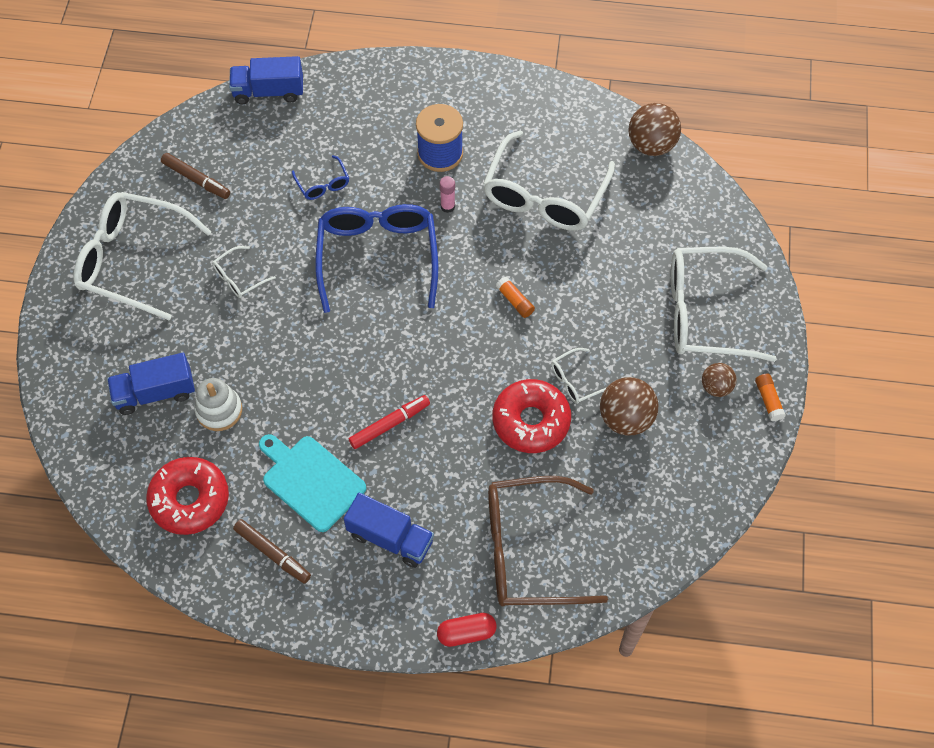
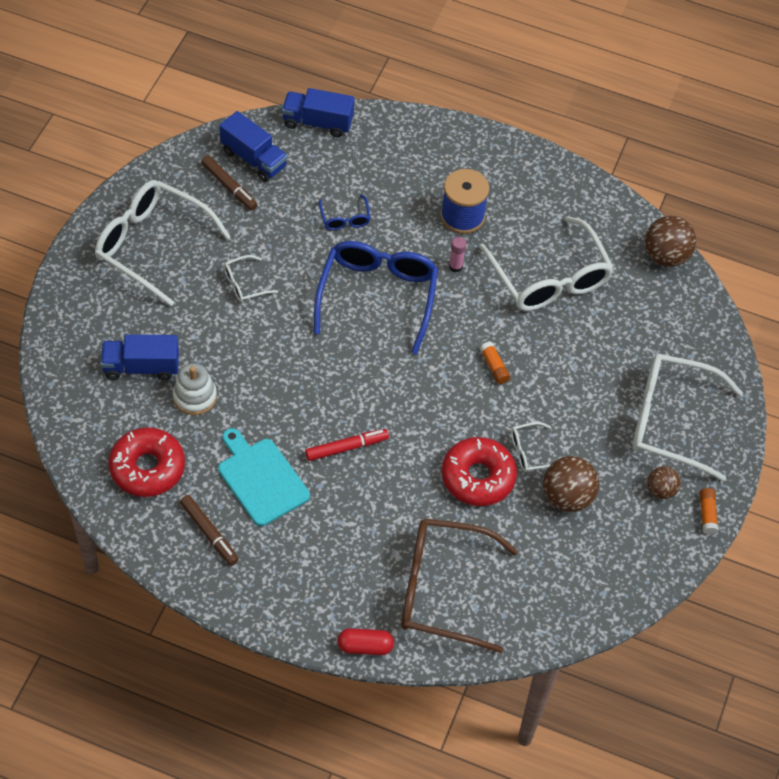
camera: 10 degrees right, 5 degrees down
blue truck [344,493,434,568] -> blue truck moved to [219,111,288,182]
white glasses [483,131,615,231] -> white glasses turned 60 degrees counterclockwise [479,216,614,311]

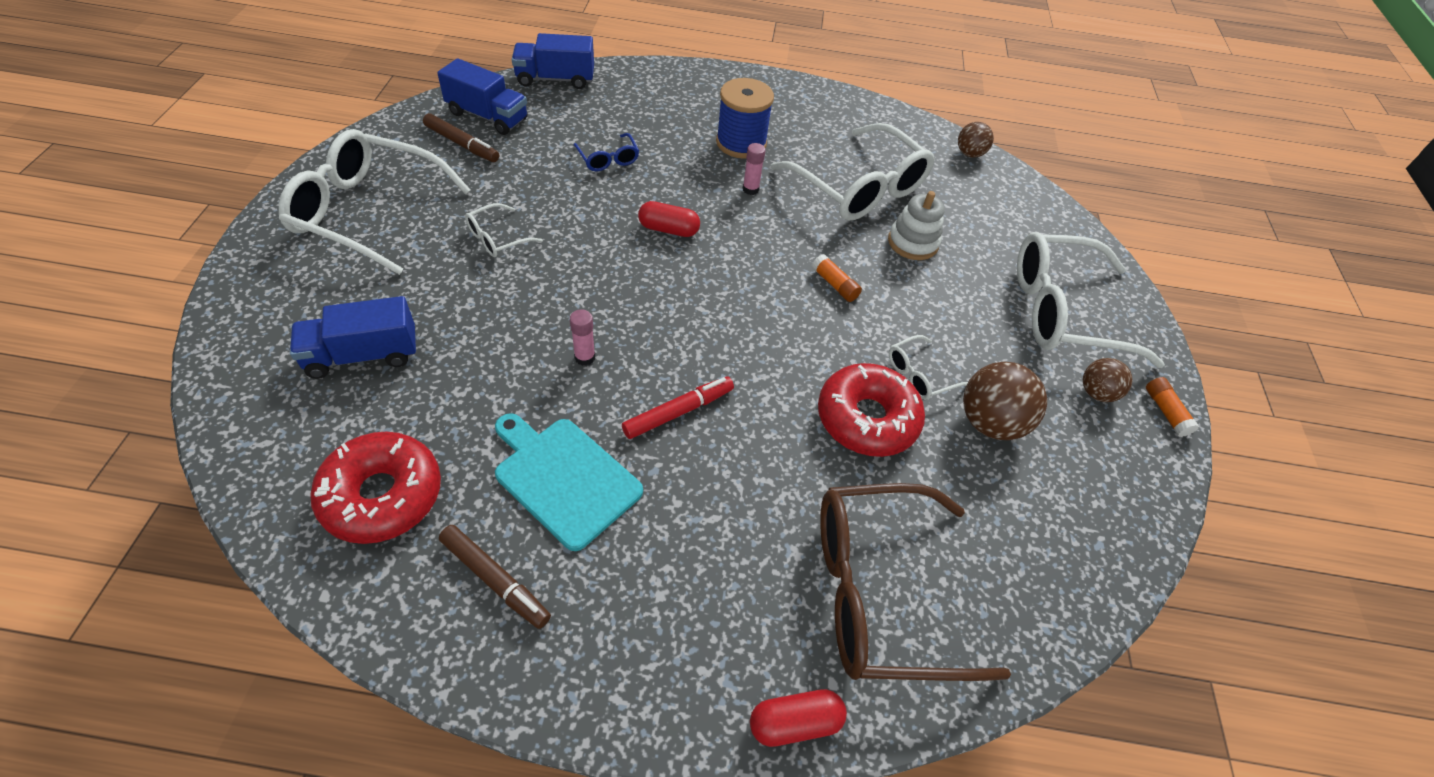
camera: 15 degrees left, 5 degrees down
white stacking toy [173,363,217,415] -> white stacking toy moved to [888,191,945,260]
blue glasses [314,241,438,354] -> red capsule [638,201,700,237]
brown ball [645,216,696,267] -> brown ball [958,122,994,158], size x0.60
none -> pink glue stick [570,309,595,366]

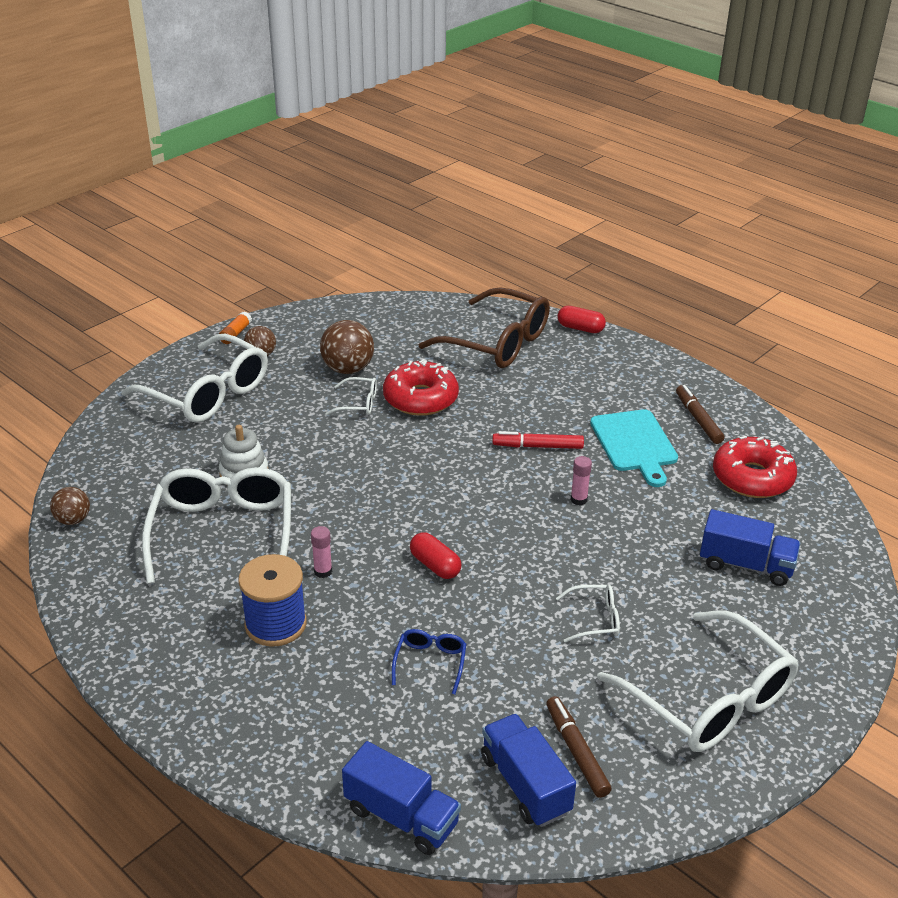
camera: 140 degrees left, 15 degrees down
orange glue stick [812,254,862,302] -> none

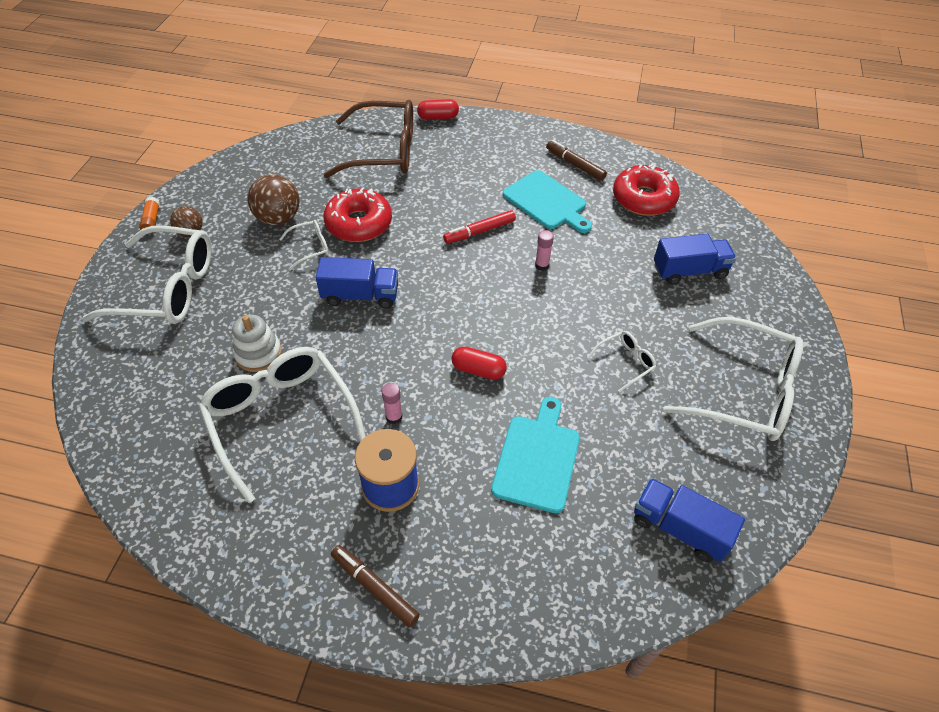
camera: 30 degrees left, 15 degrees up
brown ball [50,487,90,525] -> none
blue truck [342,741,461,855] -> blue truck moved to [316,257,398,309]
blue glasses [392,629,466,694] -> turquoise cutting board [491,397,580,513]
brown marker [546,696,612,798] -> brown marker moved to [331,545,420,627]

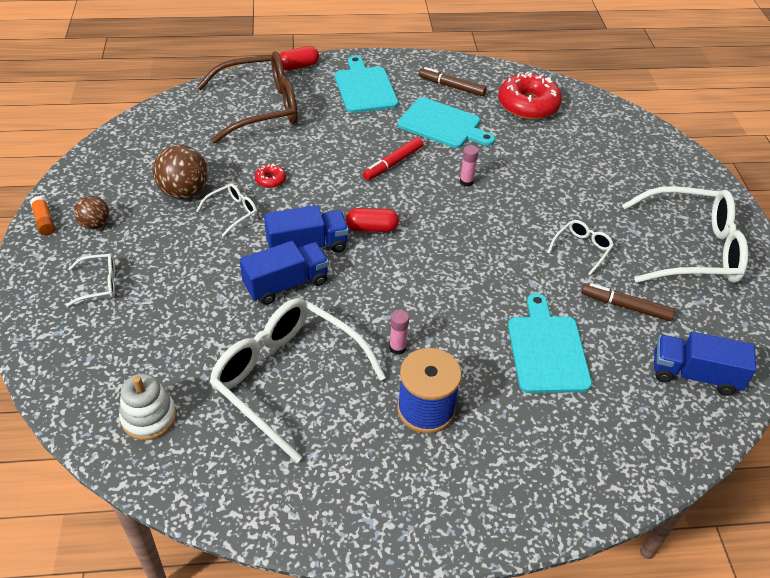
camera: 20 degrees left, 5 degrees down
white glasses [82,226,212,324] -> white glasses [66,253,115,307], size x0.44
white stacking toy [232,315,282,372] -> white stacking toy moved to [119,373,177,440]
red donut [323,187,392,242] -> red donut [255,163,286,188], size x0.44
brown marker [331,545,420,627] -> brown marker moved to [581,283,675,321]
red capsule [451,346,507,380] -> red capsule moved to [346,208,399,232]
blue truck [654,234,736,285] -> blue truck moved to [240,241,329,305]
none -> turquoise cutting board [335,56,398,113]

